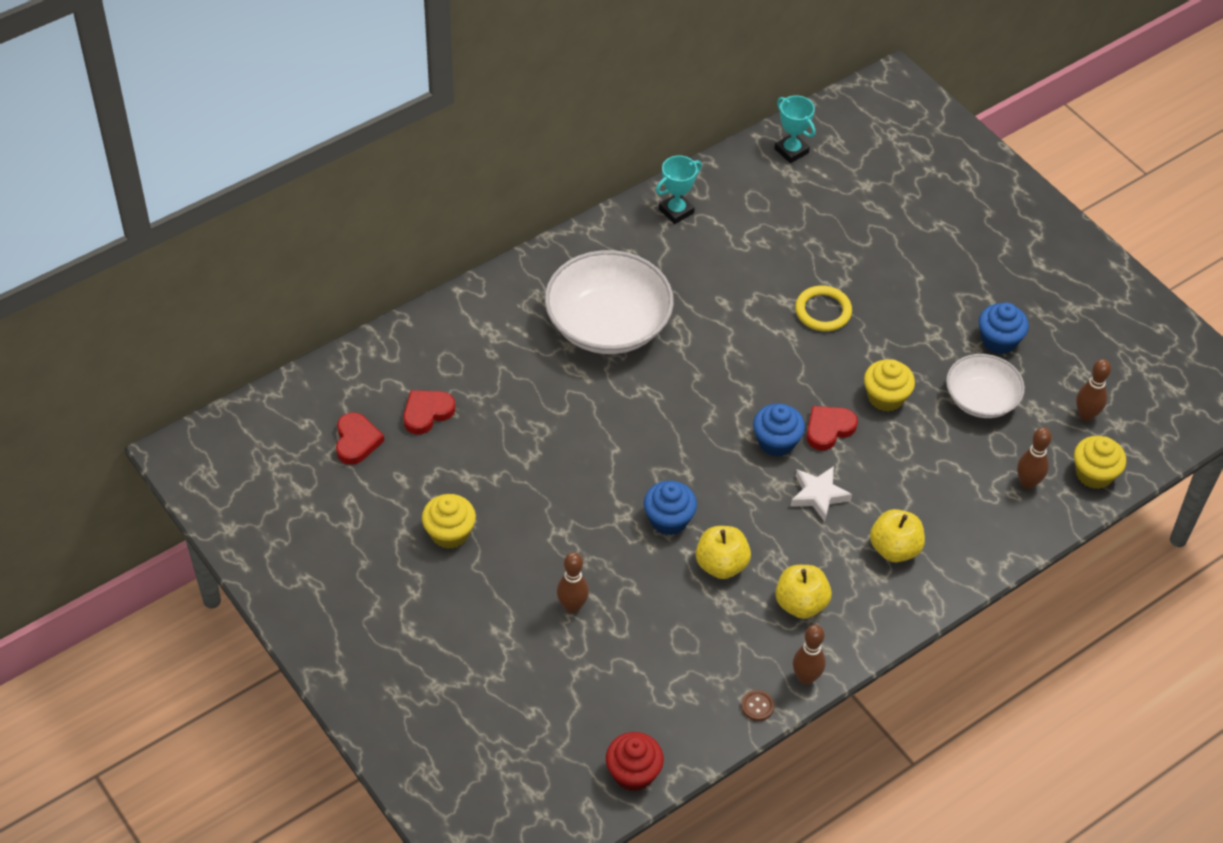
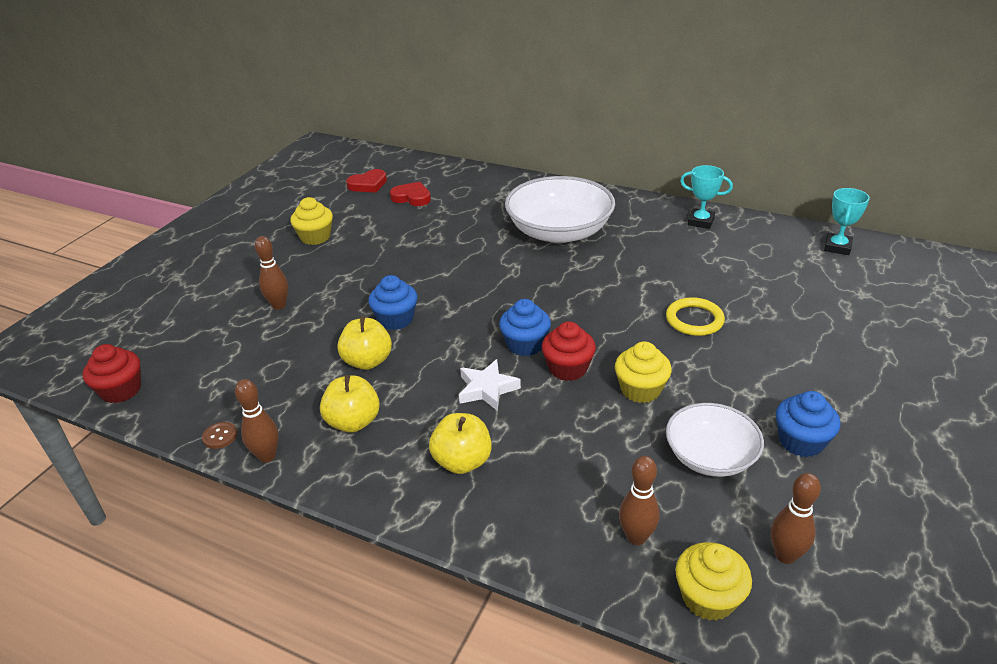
camera: 65 degrees right, 15 degrees down
red heart [806,406,858,450] -> red cupcake [542,321,596,381]

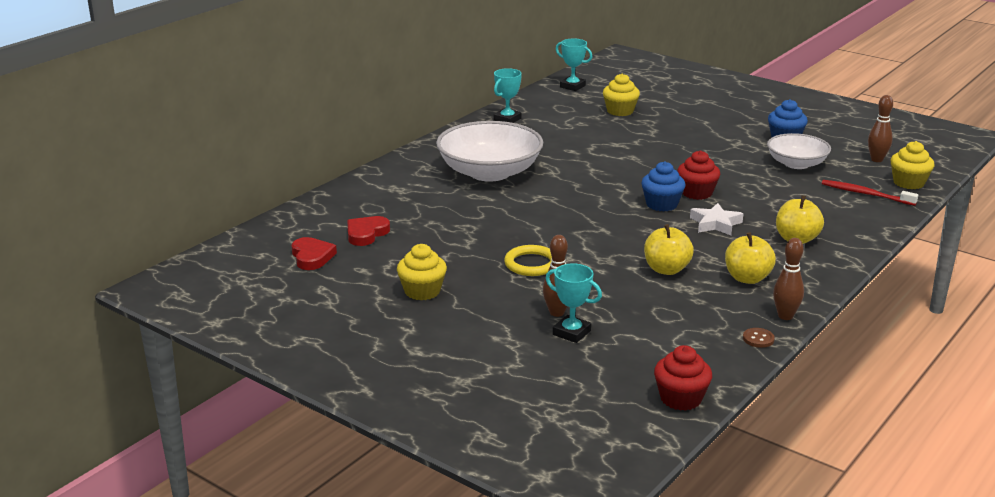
camera: 80 degrees left, 10 degrees down
blue cupcake [368,275,418,330] -> none
yellow cupcake [615,341,672,403] -> yellow cupcake moved to [603,73,640,116]
brown bowling pin [619,456,660,545] -> red toothbrush [822,180,918,206]
yellow ring [666,297,725,336] -> yellow ring moved to [504,245,552,276]
none -> turquoise trophy [545,263,602,343]

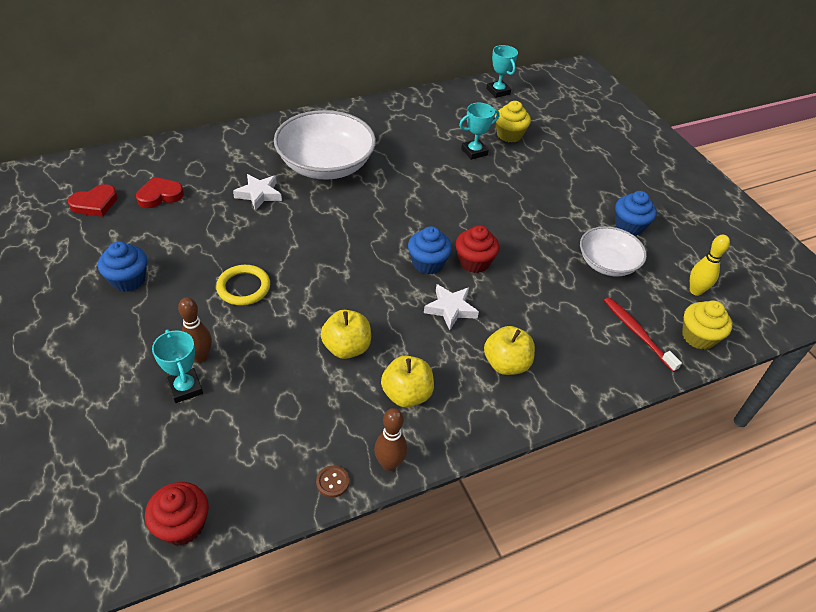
camera: 25 degrees right, 20 degrees up
red heart [292,237,337,270] -> red heart turned 45 degrees clockwise [68,184,118,217]
yellow cupcake [397,244,447,300] -> blue cupcake [98,241,147,292]
turquoise trophy [494,68,522,123] -> turquoise trophy moved to [459,103,499,160]
brown bowling pin [868,95,893,162] -> yellow bowling pin [690,235,730,296]
none -> white star [233,174,282,211]

